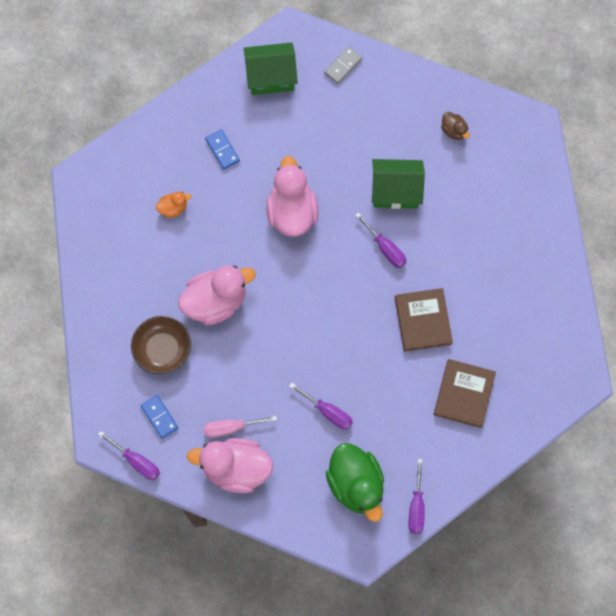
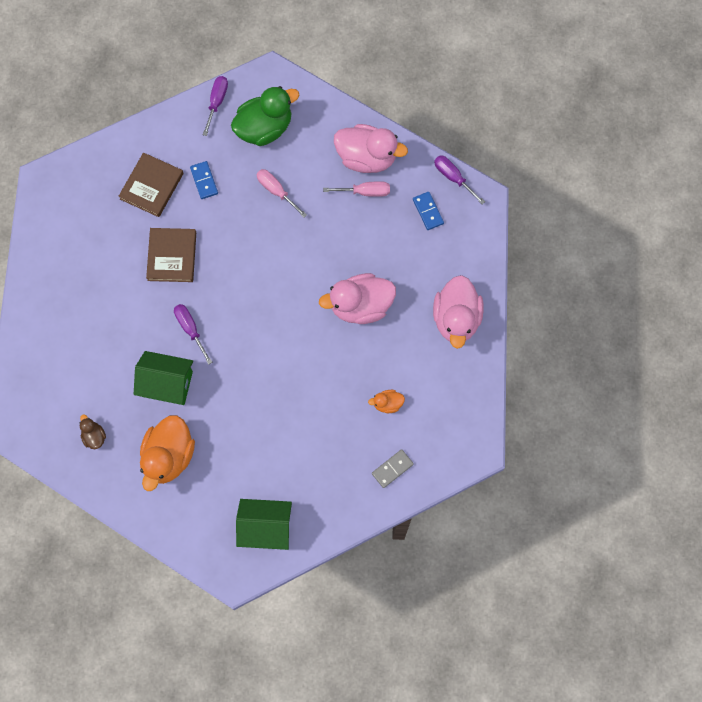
camera: 170 degrees left, 0 degrees up
brown bowl [131,316,191,374] -> none
blue domino [205,130,240,170] -> blue domino moved to [190,161,218,199]
pink duck [266,156,318,237] -> pink duck moved to [433,275,484,349]
purple screwdriver [289,383,353,430] -> pink screwdriver [256,169,307,217]
grey domino [324,47,362,84] -> grey domino moved to [372,449,414,488]
green duck [326,443,384,522] -> green duck turned 75 degrees clockwise [231,86,299,146]
none -> orange duck [140,415,195,491]

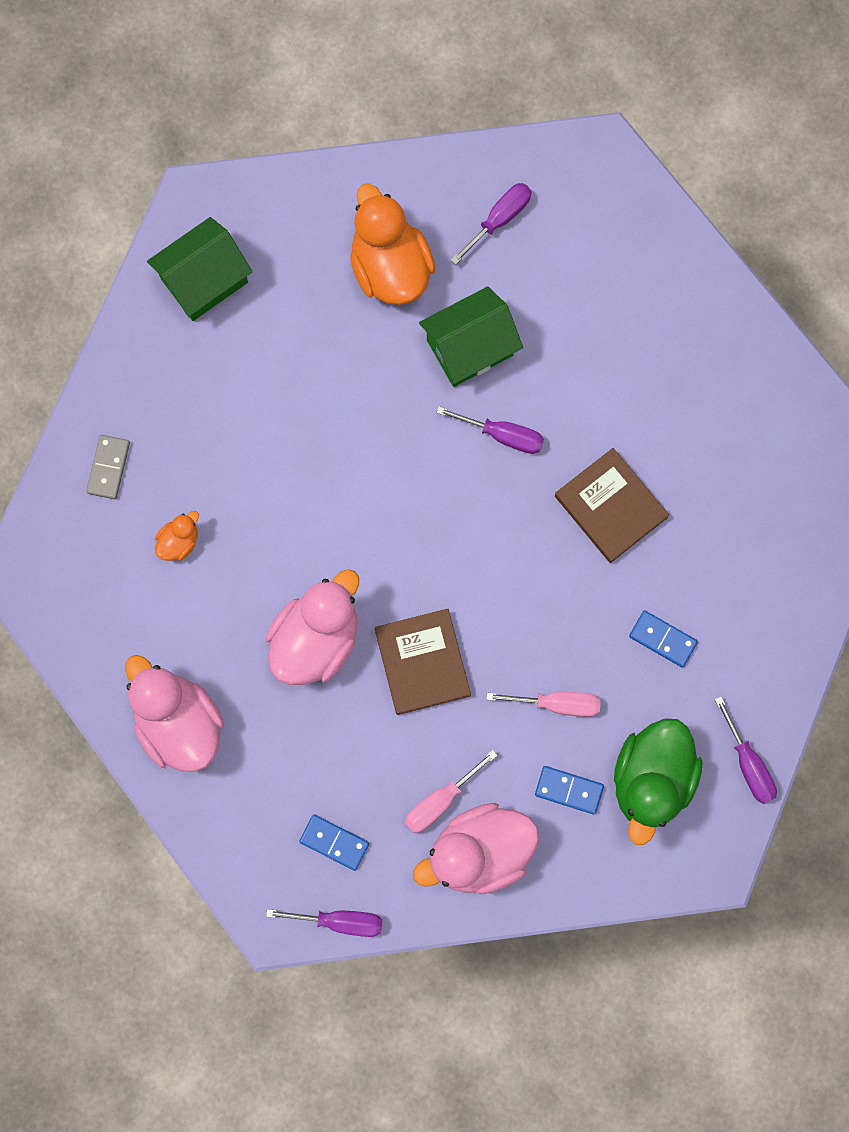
camera: 140 degrees right, 5 degrees up
brown duck [80,414,106,449] -> purple screwdriver [451,183,532,265]
brown book [118,153,184,217] -> brown book moved to [375,609,471,715]
none -> blue domino [535,766,604,815]

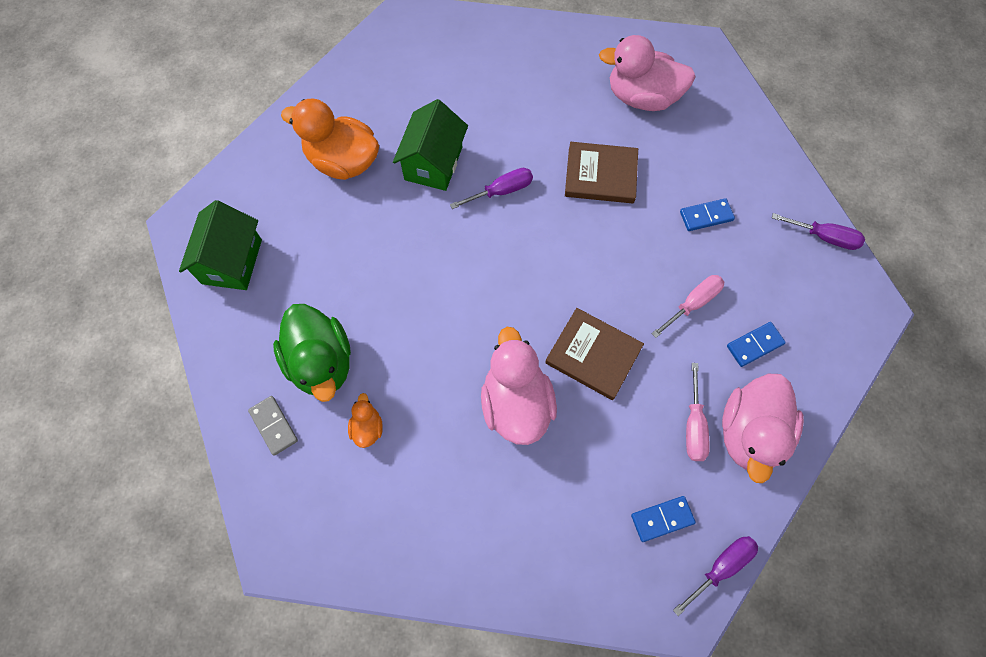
camera: 45 degrees left, 10 degrees down
pink duck [125,655,224,772] -> pink duck moved to [599,35,696,111]
purple screwdriver [451,183,532,265] -> none
green duck [614,718,703,845] -> green duck moved to [273,304,351,402]

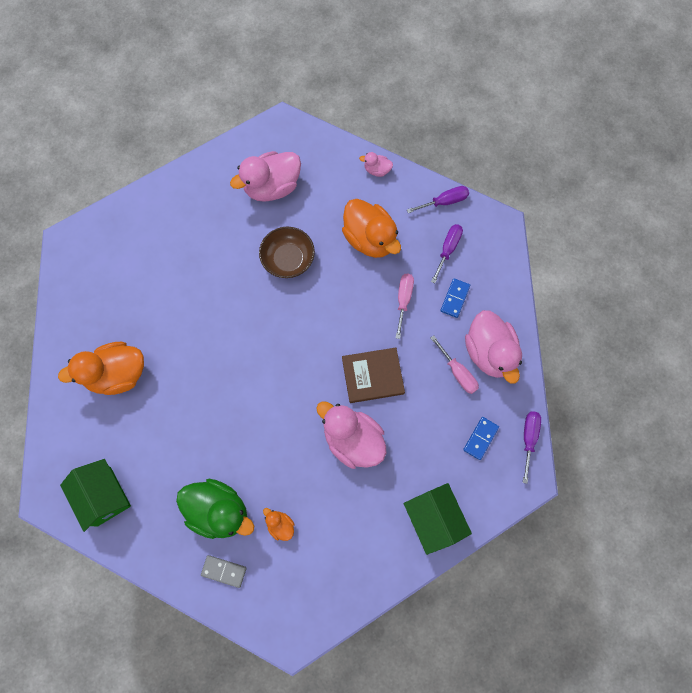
camera: 40 degrees left, 5 degrees up
green house [393,99,468,191] -> green house moved to [404,483,472,555]
purple screwdriver [450,168,533,209] -> purple screwdriver moved to [431,224,463,283]
brown book [565,142,638,203] -> brown bowl [259,227,315,278]
blue domino [680,198,735,231] -> orange duck [342,199,401,258]
none -> pink duck [359,152,393,177]

